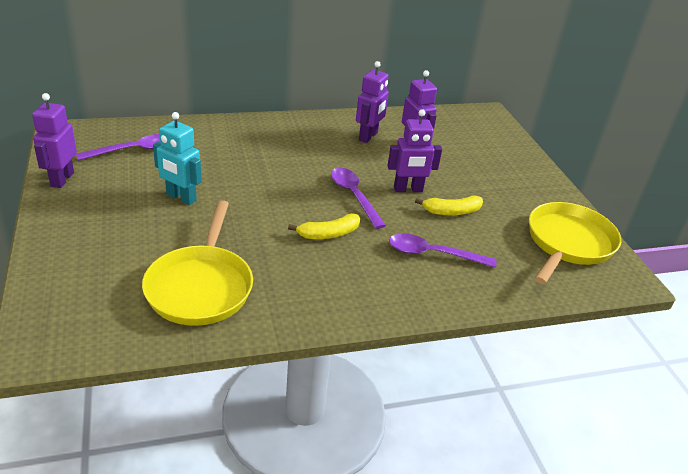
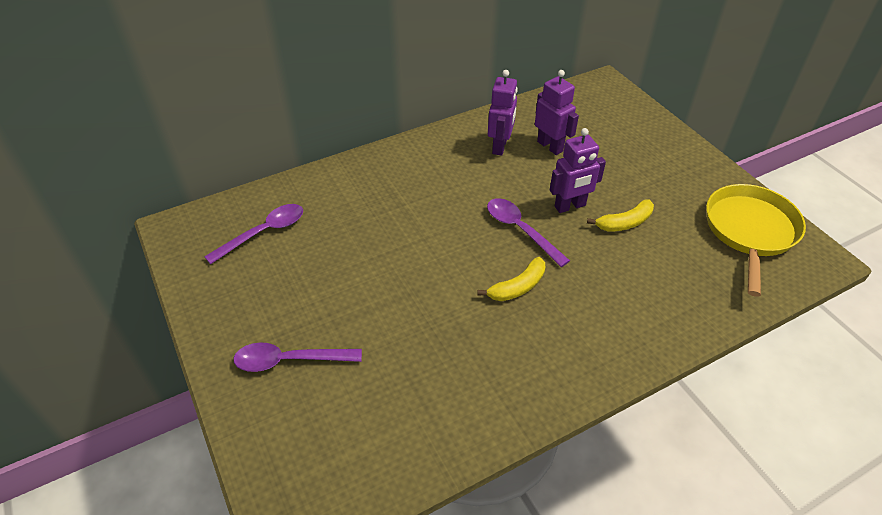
camera: 10 degrees left, 10 degrees up
purple robot [32,93,77,188] -> none
yellow pan [142,200,253,326] -> none
turquoise robot [153,112,202,205] -> none
purple spoon [389,233,497,268] -> purple spoon moved to [233,342,362,372]

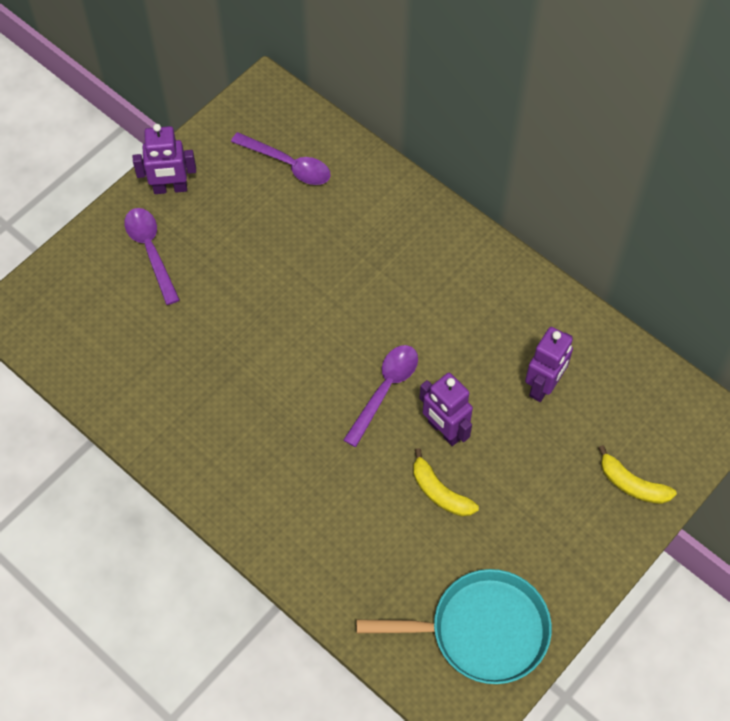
camera: 70 degrees right, 15 degrees up
yellow banana [478,257,545,301] -> yellow banana moved to [598,445,677,504]
purple robot [488,70,518,156] -> purple robot moved to [133,124,196,194]
yellow pan [706,184,806,297] -> turquoise pan [356,569,552,684]

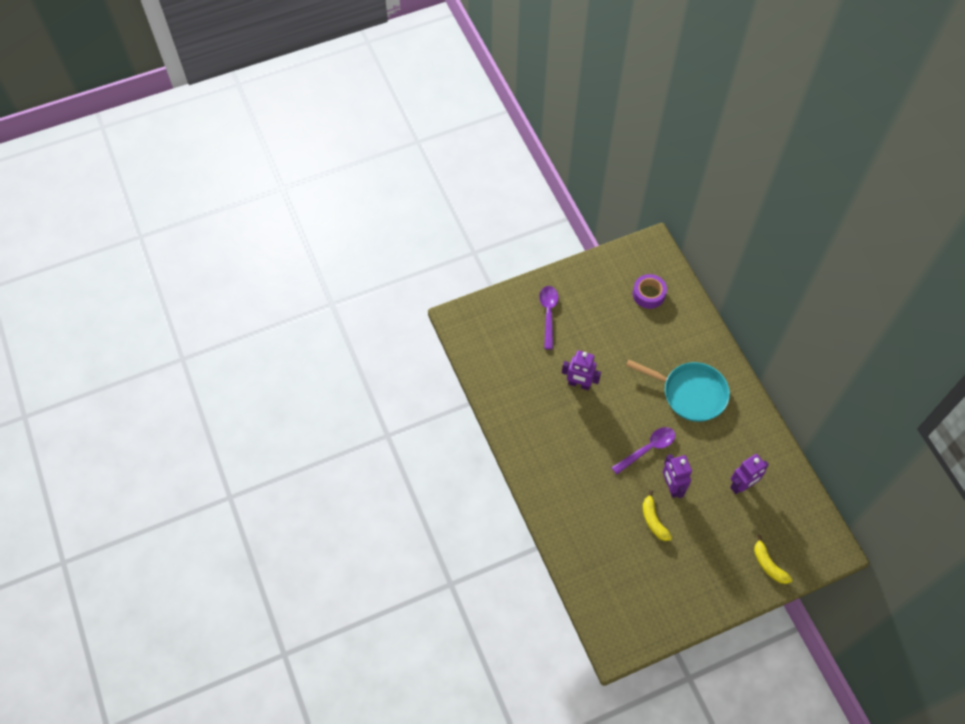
camera: 25 degrees right, 0 degrees up
purple robot [133,124,196,194] -> purple robot moved to [562,350,601,390]
purple spoon [231,132,331,185] -> purple tape [633,274,667,309]
turquoise pan [356,569,552,684] -> turquoise pan moved to [626,359,730,422]

